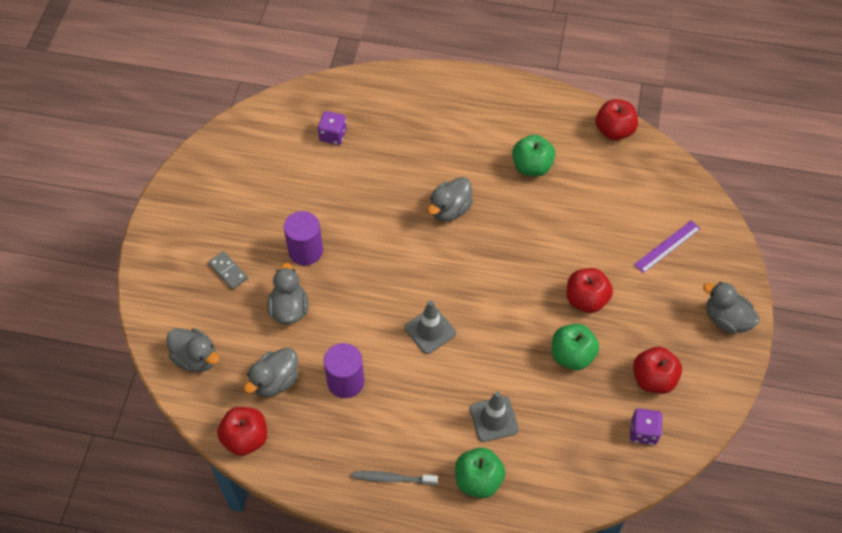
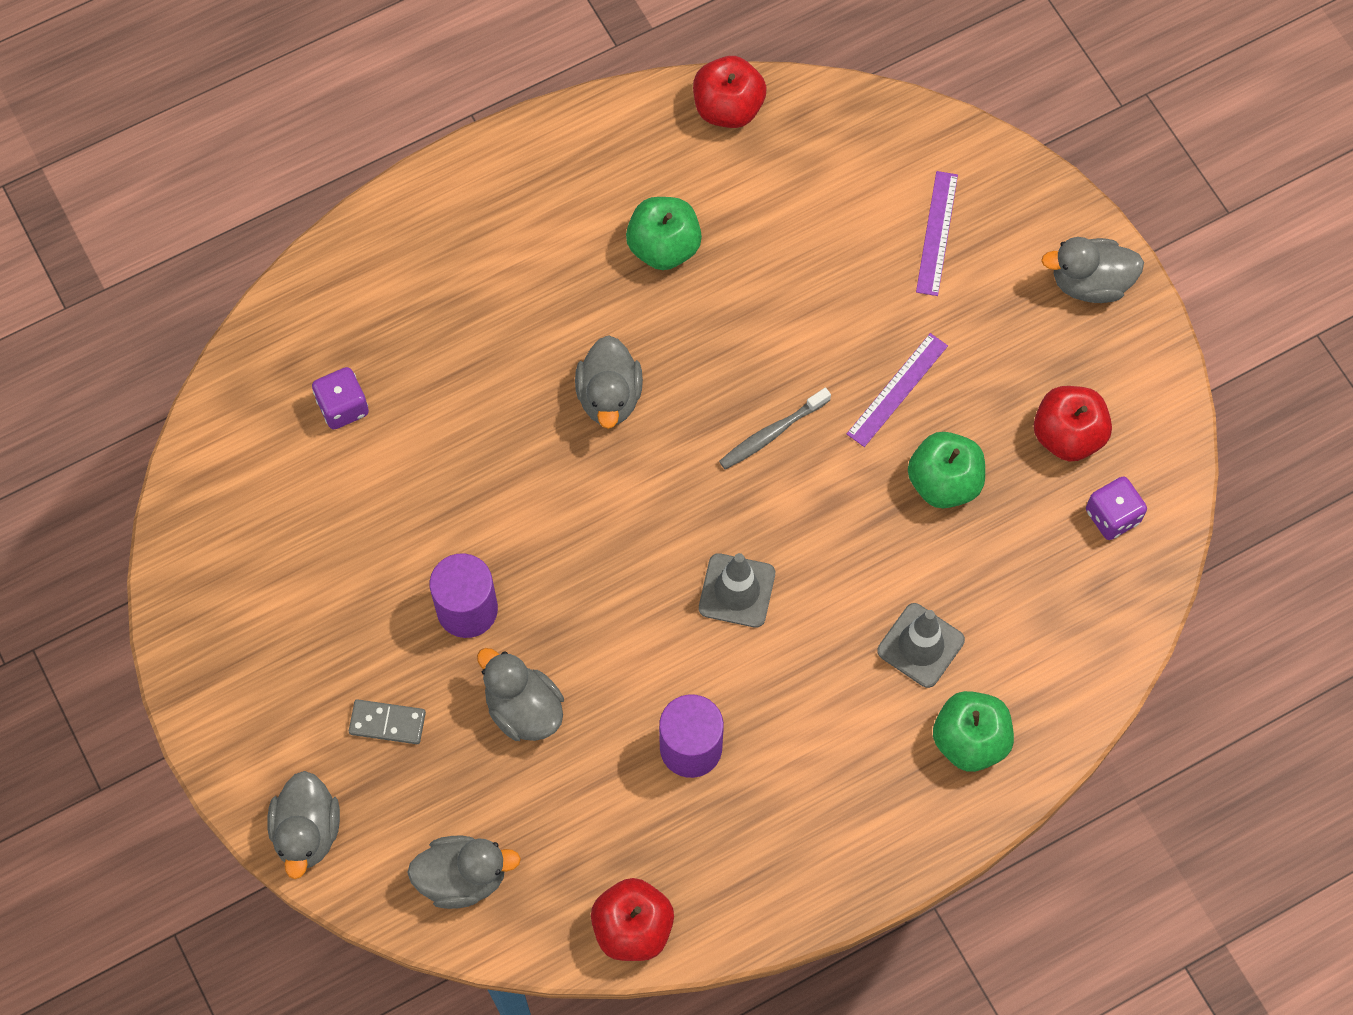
camera: 40 degrees left, 10 degrees up
grey duck [244,348,298,397] -> grey duck moved to [267,771,340,879]
grey toothbrush [352,471,438,485] -> grey toothbrush moved to [719,388,831,470]
red apple [566,268,613,313] -> purple ruler [847,333,948,447]

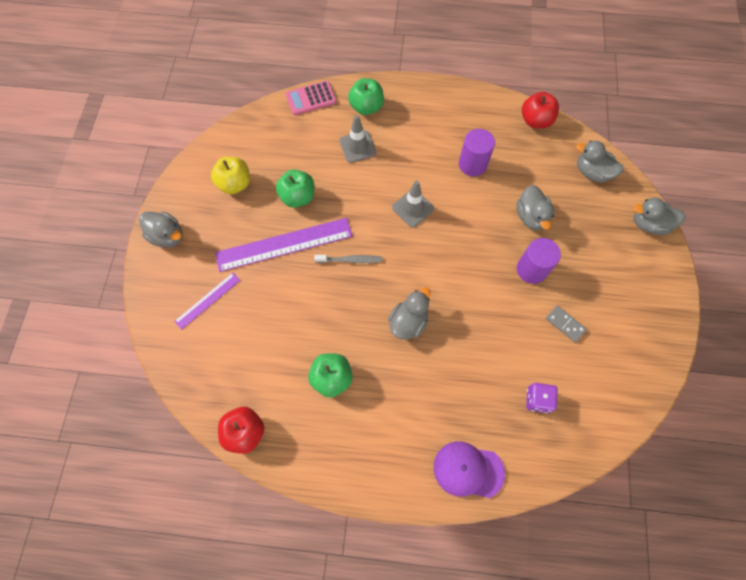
camera: 145 degrees left, 0 degrees up
grey duck [267,771,340,879] -> grey duck turned 120 degrees counterclockwise [633,198,686,235]
grey domino [349,699,426,744] -> grey domino moved to [546,306,587,343]
purple ruler [847,333,948,447] -> purple ruler [215,218,353,272], size x1.90
red apple [1034,386,1112,462] -> yellow apple [211,157,250,194]
purple dice [1086,476,1147,540] -> none
none -> pink calculator [286,81,337,115]
none -> purple cap [434,441,505,498]

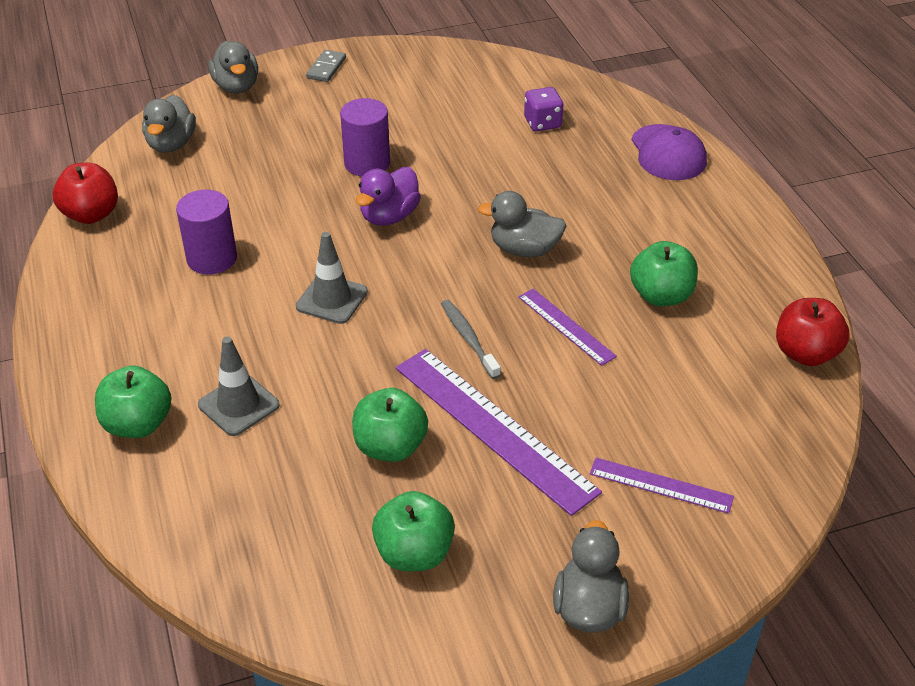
camera: 115 degrees left, 25 degrees down
yellow apple [211,157,250,194] -> green apple [372,491,455,571]
pink calculator [286,81,337,115] -> none
grey duck [516,185,555,230] -> none
grey domino [546,306,587,343] -> grey domino moved to [306,50,346,82]
none -> purple duck [356,167,421,226]
none -> purple ruler [518,289,617,366]

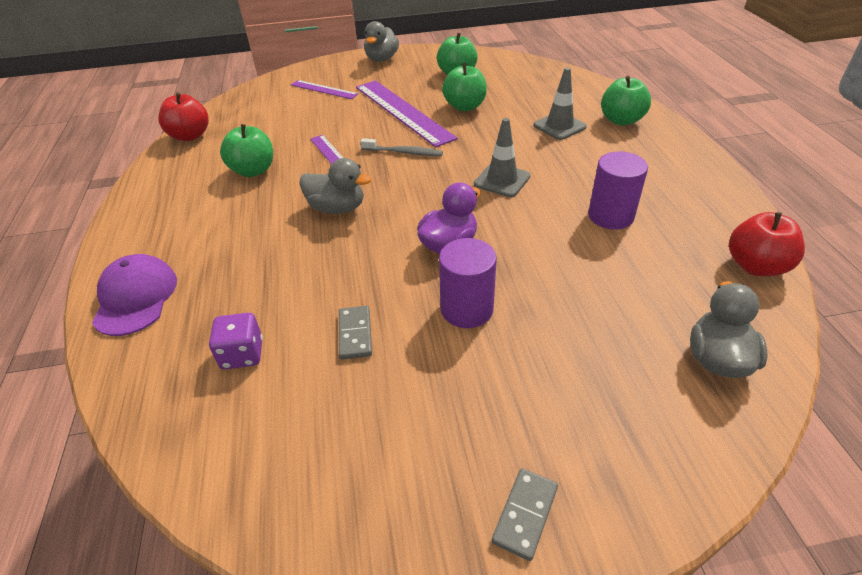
camera: 170 degrees left, 0 degrees up
grey duck [208,41,258,93] -> none
grey toothbrush [441,300,501,379] -> grey toothbrush turned 60 degrees counterclockwise [360,138,443,156]
none -> grey domino [339,306,372,360]

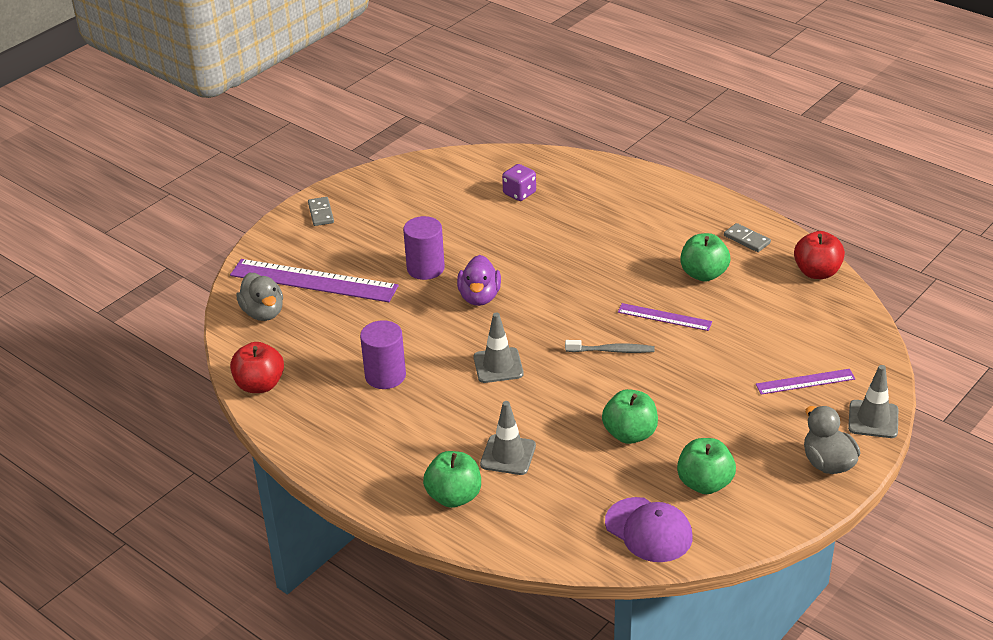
camera: 140 degrees right, 5 degrees down
purple cap [92,254,177,336] -> purple cap moved to [605,497,693,562]
grey duck [299,158,371,214] -> none
grey domino [339,306,372,360] -> grey domino moved to [724,223,771,252]
purple ruler [356,81,458,147] -> purple ruler moved to [230,259,399,302]
grey toothbrush [360,138,443,156] -> grey toothbrush turned 150 degrees counterclockwise [565,340,655,353]
none -> grey traffic cone [848,365,898,438]

